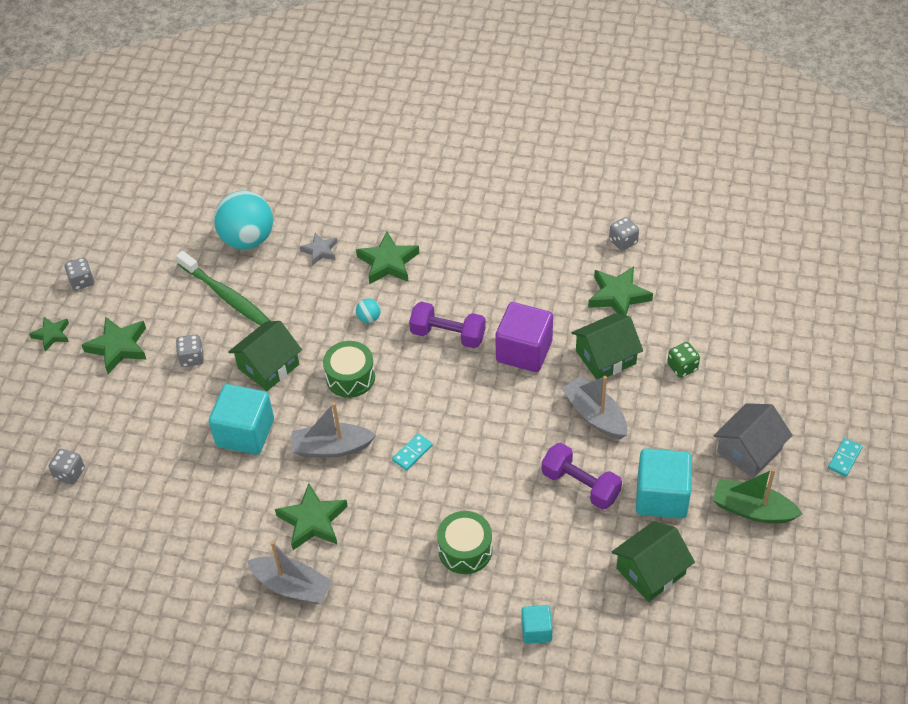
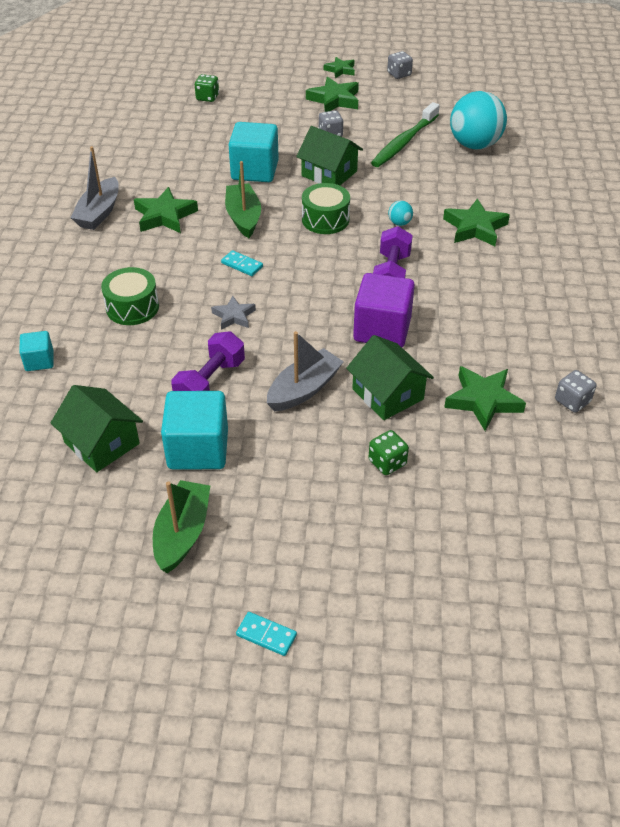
camera: 80 degrees right, 5 degrees down
grey dice [49,449,85,485] -> green dice [195,74,219,102]
grey boat [292,402,376,458] -> green boat [225,161,261,238]
grey star [300,233,337,266] -> grey star moved to [211,295,256,330]
grey house [713,403,793,478] -> none

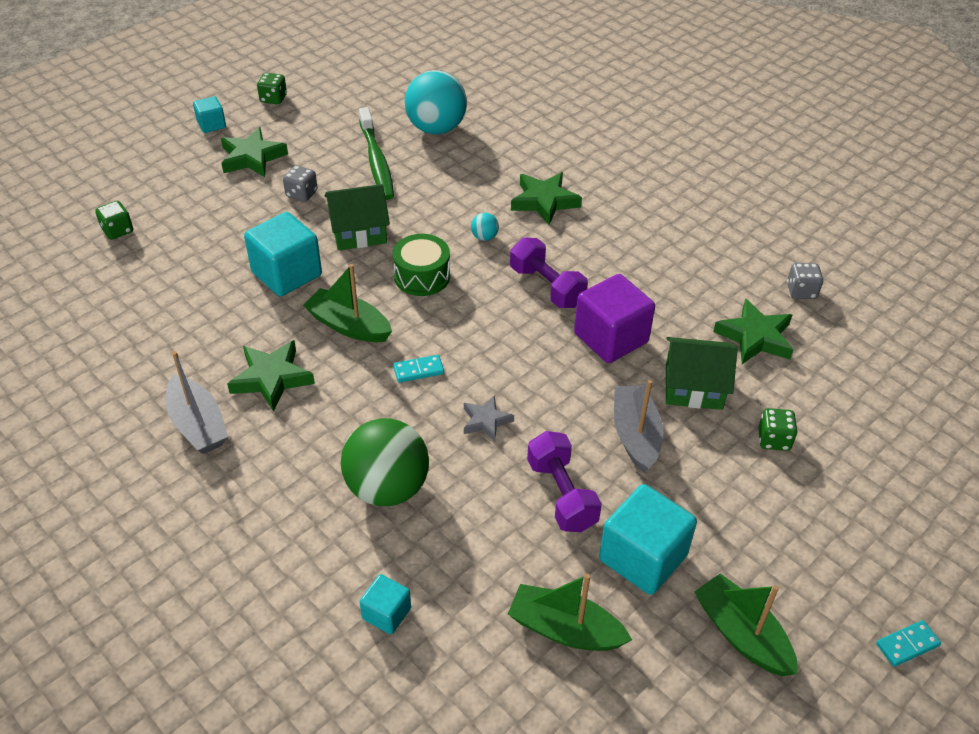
camera: 50 degrees left, 0 degrees up
green house [51,385,143,472] -> green boat [508,574,632,651]
green drum [101,267,159,325] -> green ball [341,418,429,506]
green star [324,57,355,78] -> turquoise cube [193,96,226,133]
grey dice [387,51,413,79] -> green dice [257,73,287,104]

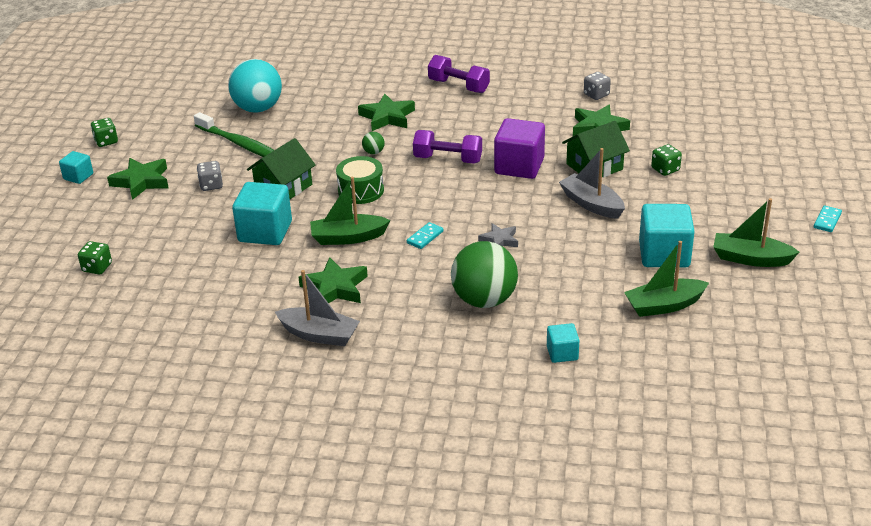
camera: 35 degrees left, 10 degrees down
turquoise ball [471,213,499,241] -> green ball [362,132,385,154]
purple dumbbell [527,431,602,532] -> purple dumbbell moved to [428,55,490,93]

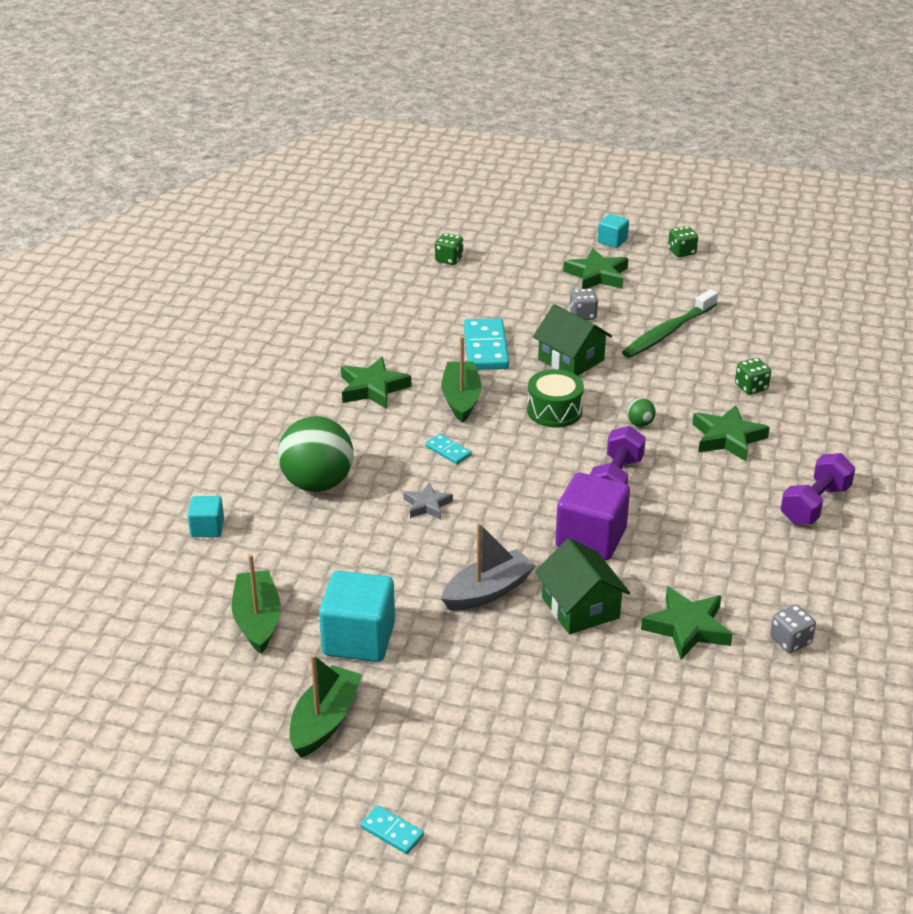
camera: 95 degrees right, 0 degrees up
turquoise ball [228,59,282,113] -> none
turquoise cube [232,182,292,245] -> turquoise domino [464,318,509,370]
grey boat [275,270,360,346] -> none
green dice [651,144,682,176] -> green dice moved to [735,358,771,395]

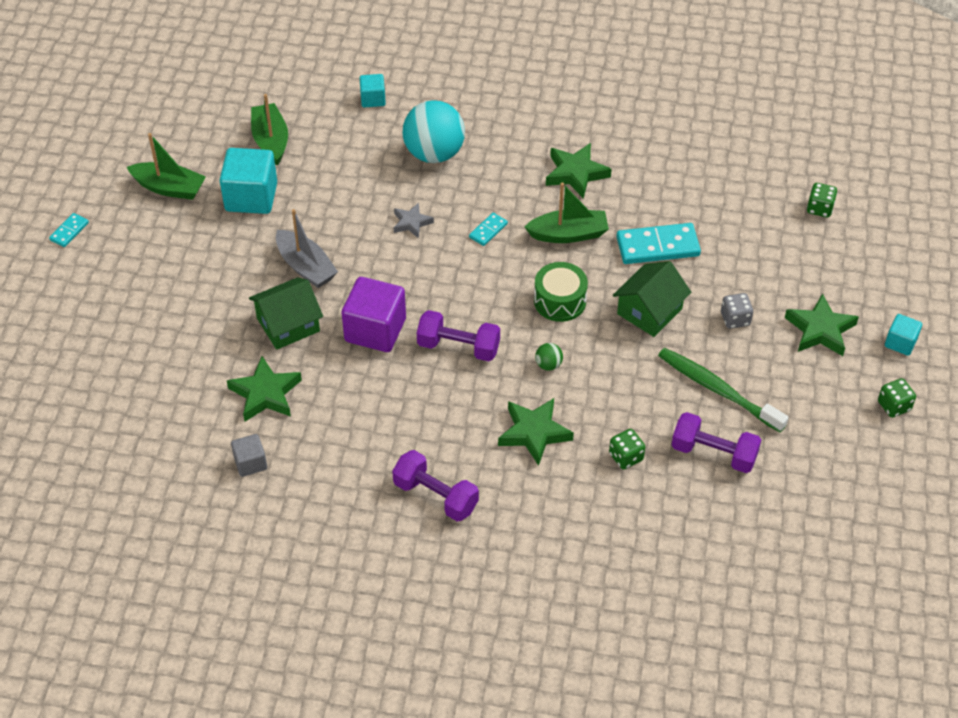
camera: 85 degrees right, 15 degrees up
green boat [232,554,281,654] -> green boat turned 90 degrees counterclockwise [251,94,288,166]
green ball [278,416,354,492] -> turquoise ball [403,100,465,163]
grey dice [770,605,816,653] -> grey cube [231,434,267,477]
none -> purple dumbbell [672,412,761,473]

